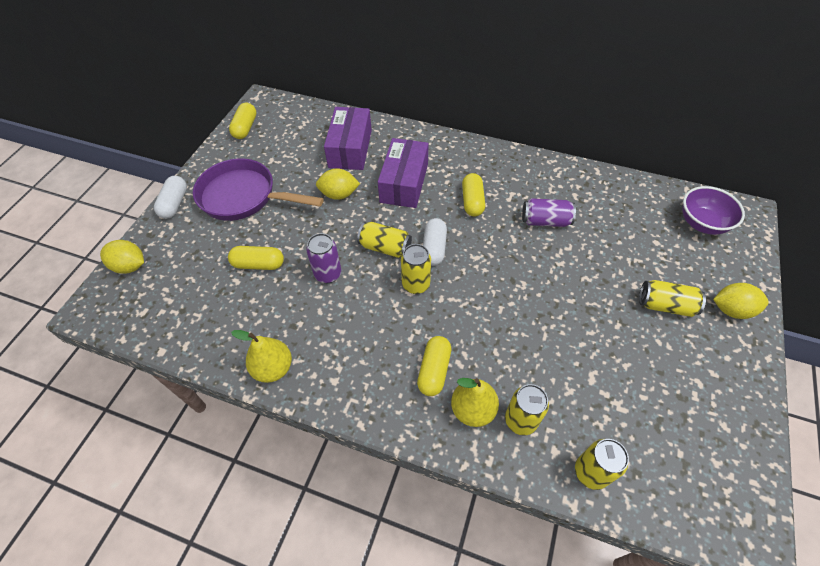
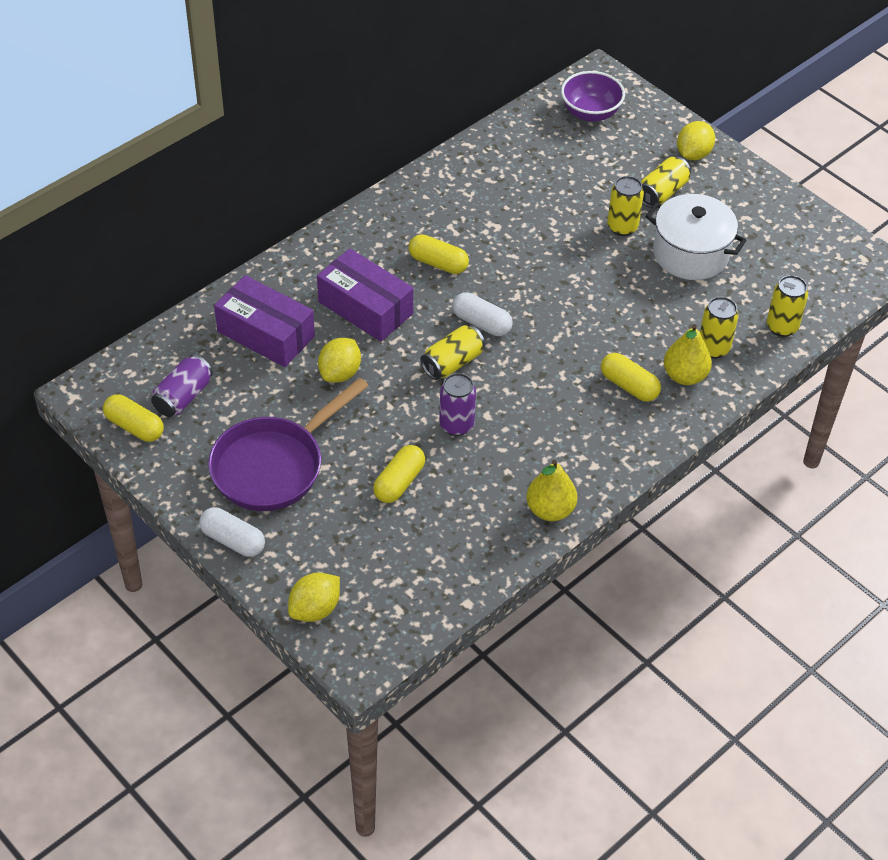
camera: 65 degrees left, 5 degrees down
yellow can [401,244,431,294] -> yellow can moved to [607,176,644,236]
purple can [522,198,576,227] -> purple can moved to [151,355,213,417]
none -> white pot [645,194,747,280]

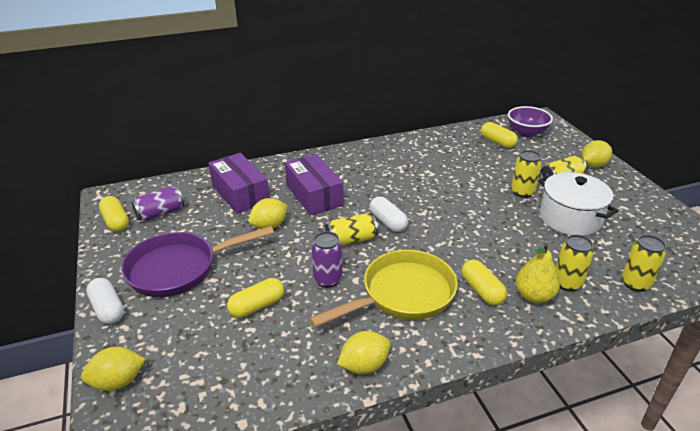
camera: 25 degrees right, 15 degrees down
yellow capsule [409,234,469,274] -> yellow capsule moved to [481,122,518,148]
yellow pear [526,460,577,521] -> yellow lemon [337,331,390,374]
none -> yellow pan [309,250,458,328]

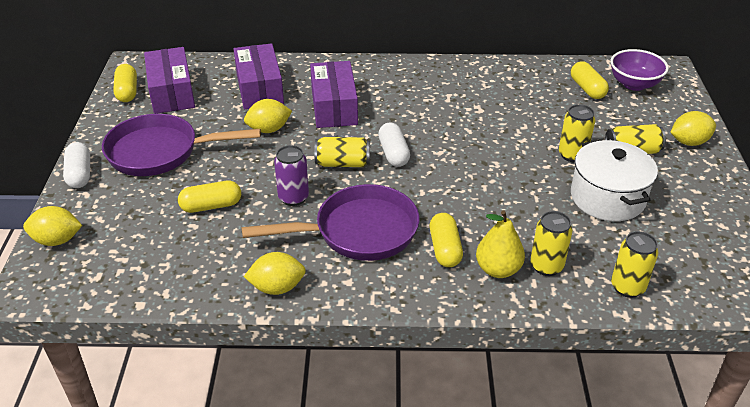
camera: 20 degrees right, 5 degrees up
purple can [132,186,184,221] -> purple box [144,47,195,114]
yellow pan [309,250,458,328] -> purple pan [242,184,419,261]

